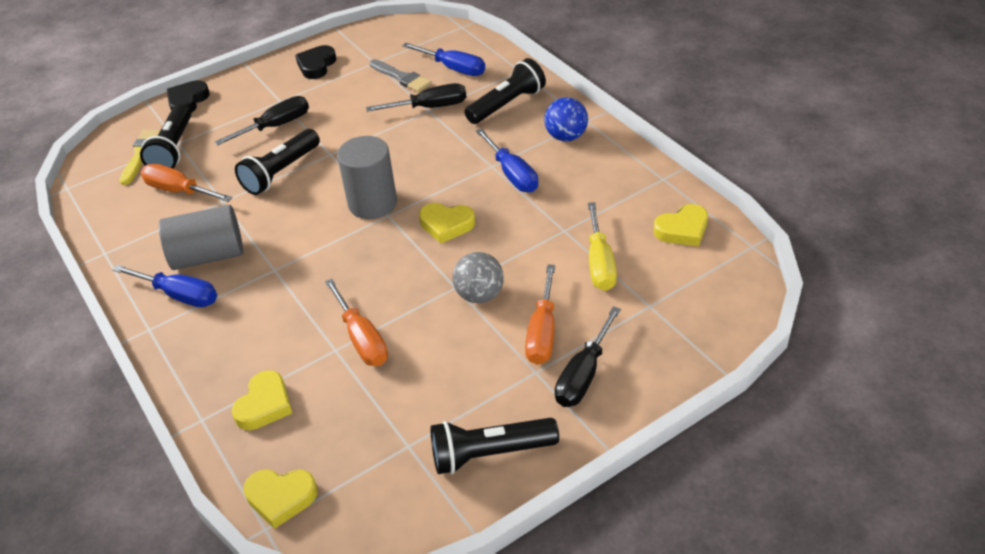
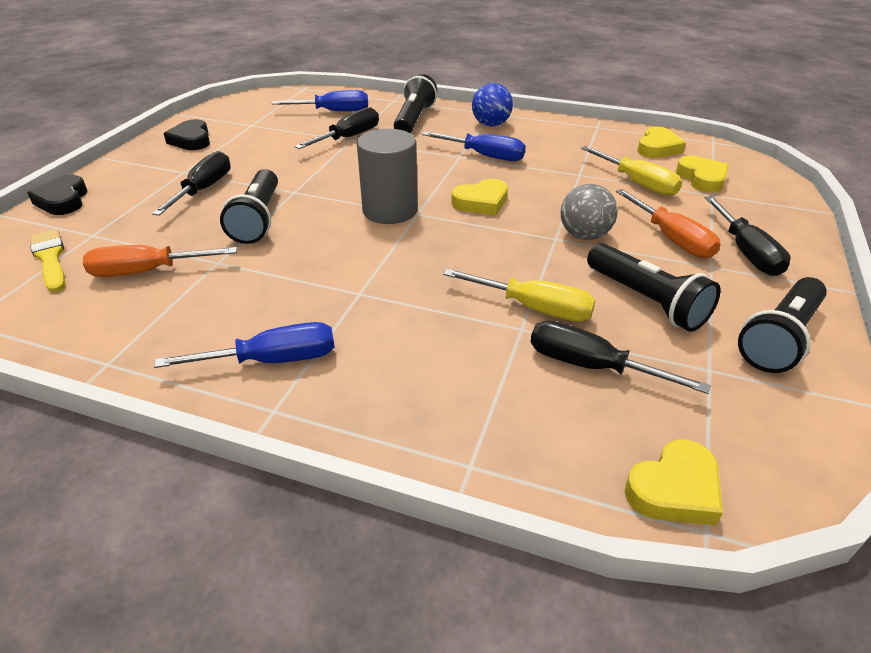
camera: 40 degrees left, 5 degrees down
black flashlight [140,104,191,168] -> black flashlight moved to [587,243,720,332]
grey cylinder [159,205,243,270] -> none
yellow heart [232,370,292,430] -> yellow heart moved to [676,156,729,193]
orange screwdriver [325,279,388,366] -> yellow screwdriver [443,269,596,322]
grey brush [370,59,431,92] -> none
none -> black screwdriver [530,320,711,394]

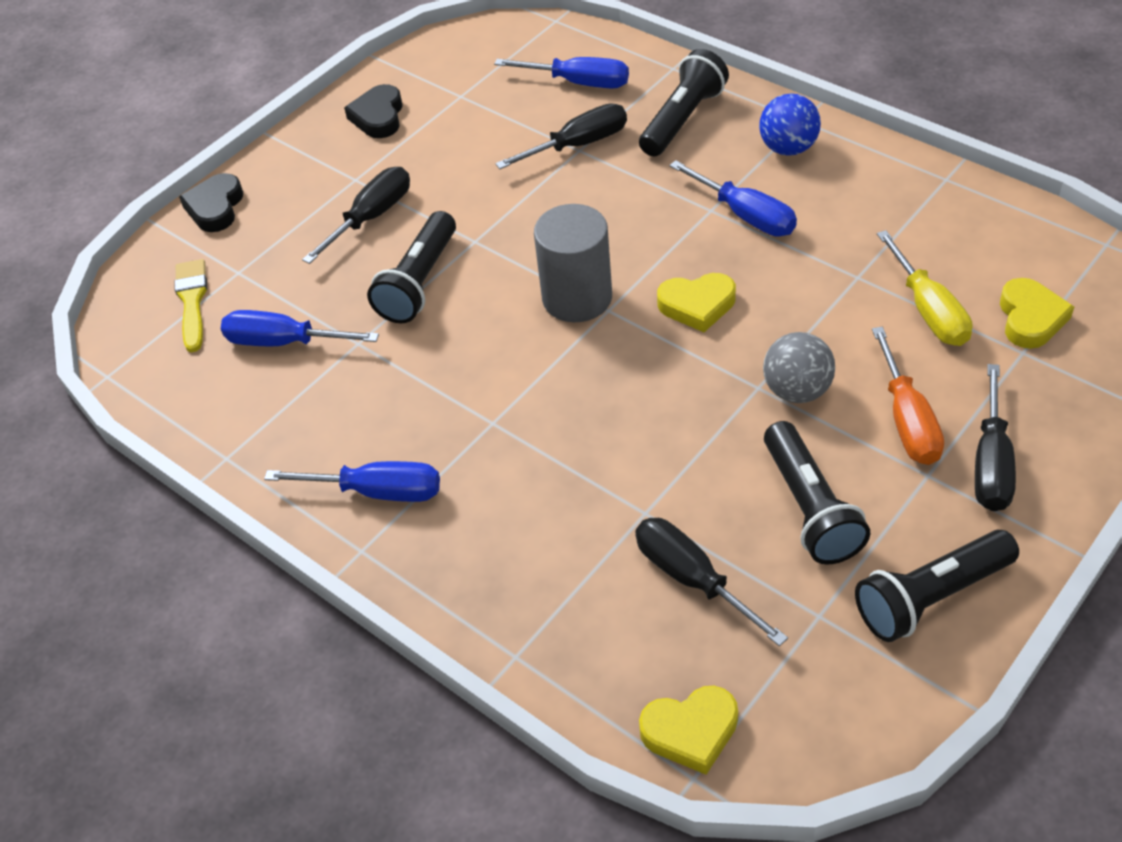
camera: 25 degrees right, 10 degrees up
orange screwdriver [83,245,237,277] -> blue screwdriver [221,310,379,346]
yellow screwdriver [443,269,596,322] -> none
yellow heart [637,127,686,158] -> none

